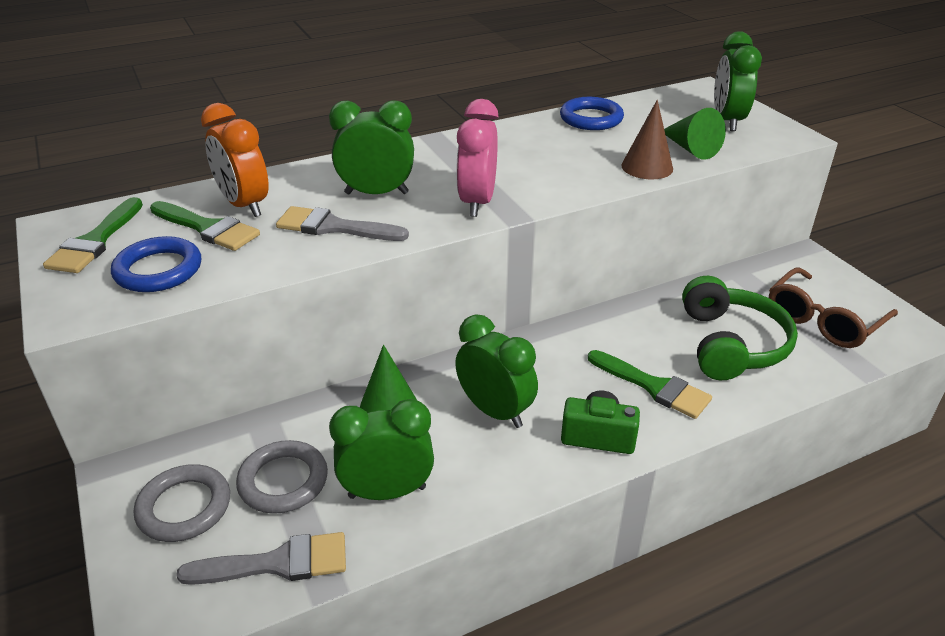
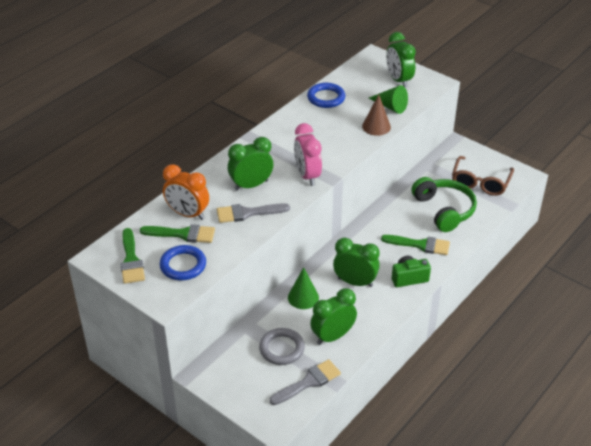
camera: 25 degrees left, 5 degrees up
grey ring [134,464,230,542] -> none

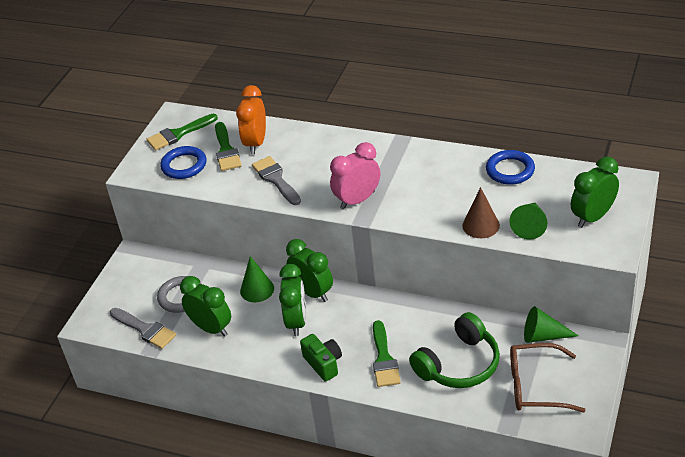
camera: 75 degrees right, 0 degrees up
green clock [228,137,273,191] -> green clock moved to [286,239,333,302]
none -> green cone [524,306,579,343]

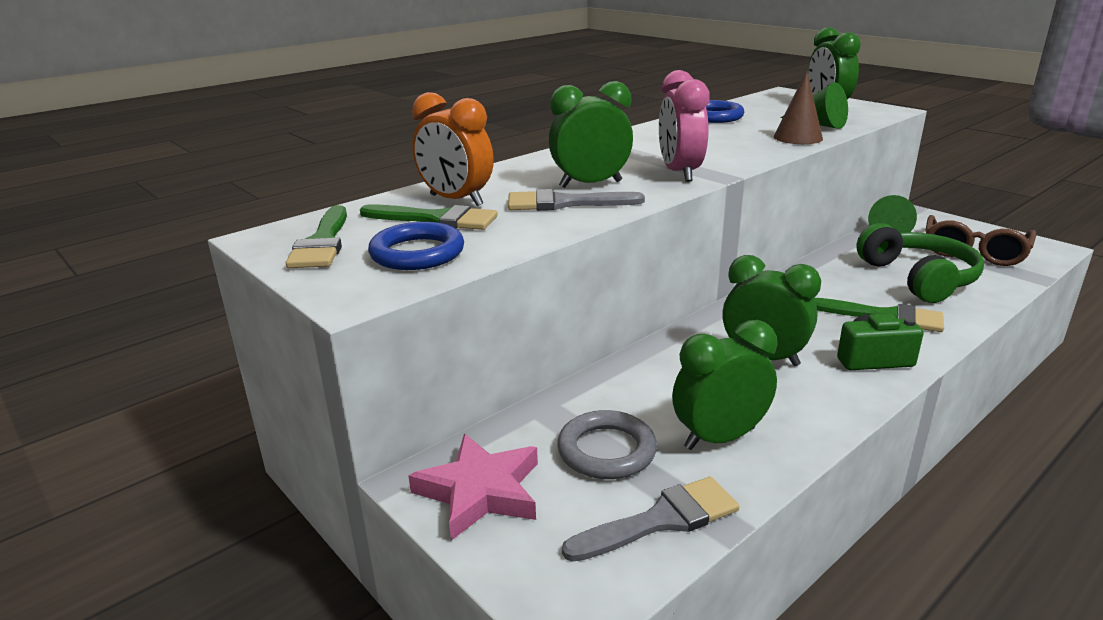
camera: 65 degrees left, 15 degrees down
green cone [240,256,274,302] -> none
green clock [286,239,333,302] -> green clock moved to [549,81,633,188]
none -> pink star [408,434,538,541]

